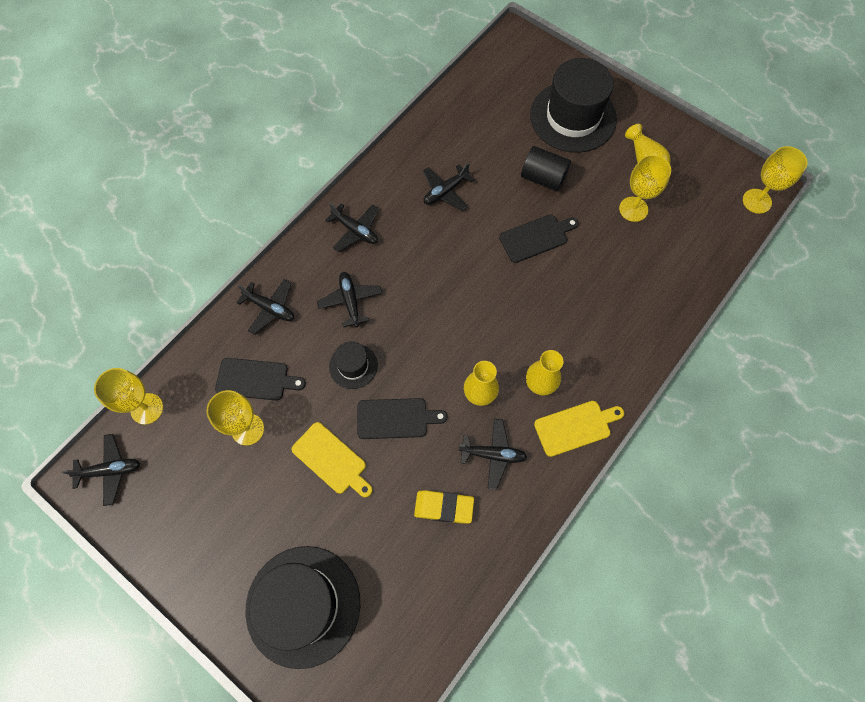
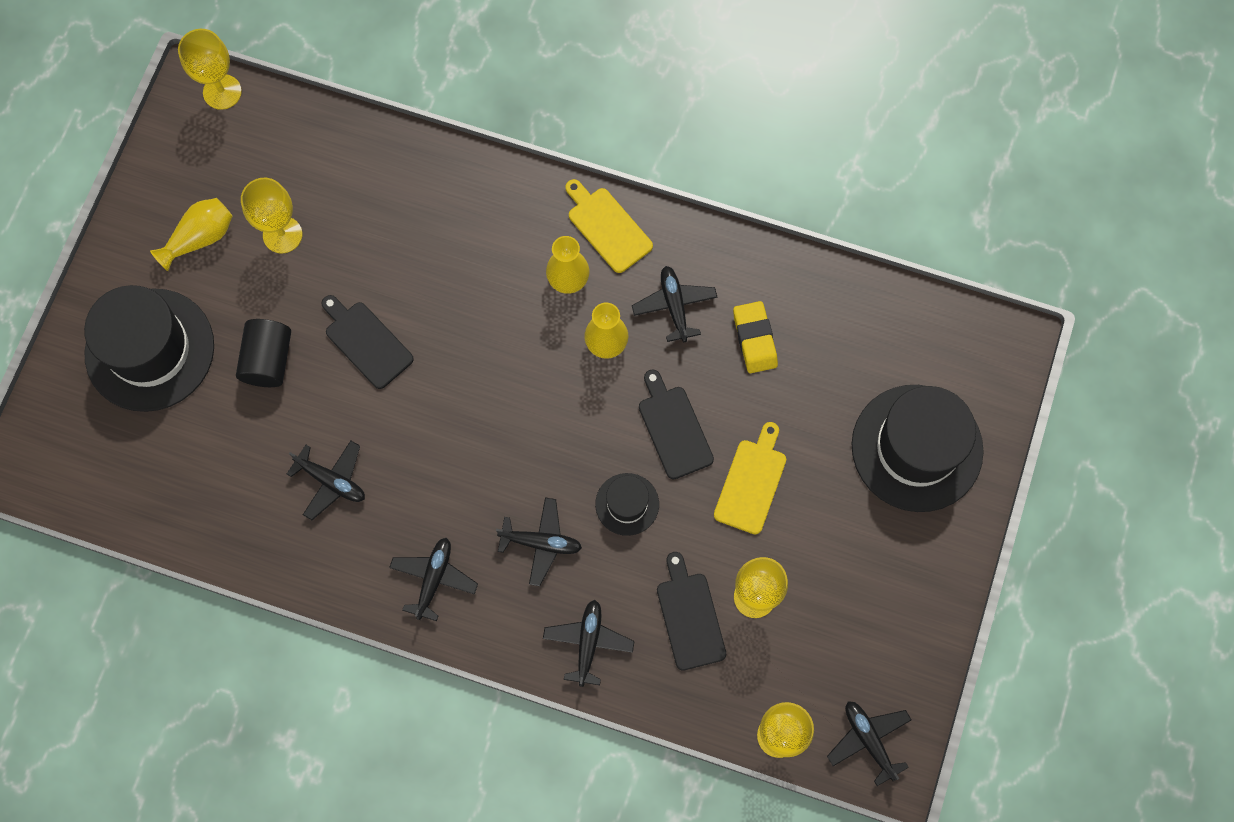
camera: 110 degrees left, 5 degrees up
black plane [317,272,382,327] -> black plane turned 135 degrees counterclockwise [496,497,582,586]

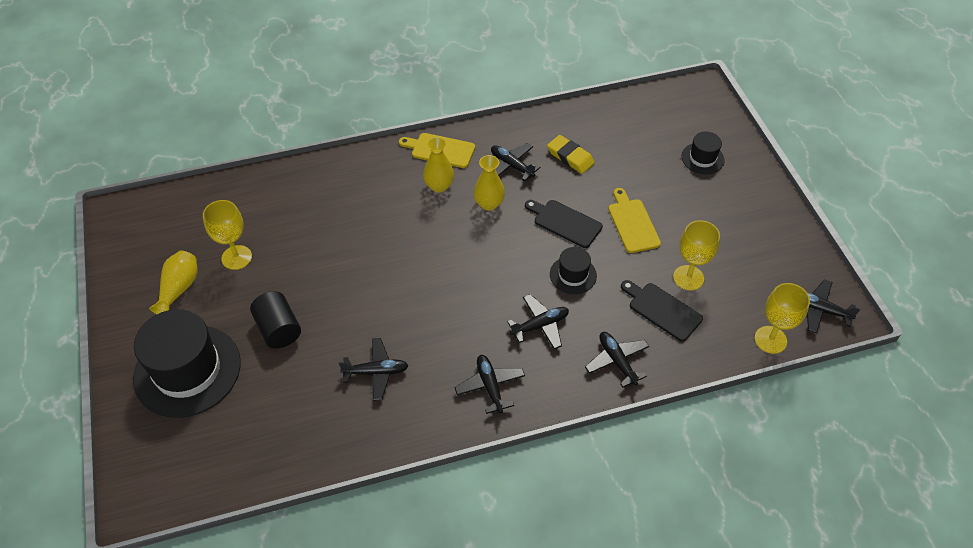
camera: 35 degrees left, 20 degrees down
yellow goblet [178,29,242,110] -> none
black cutting board [321,295,414,389] -> none
black hat [852,385,984,512] -> black hat [681,131,724,174], size x0.48

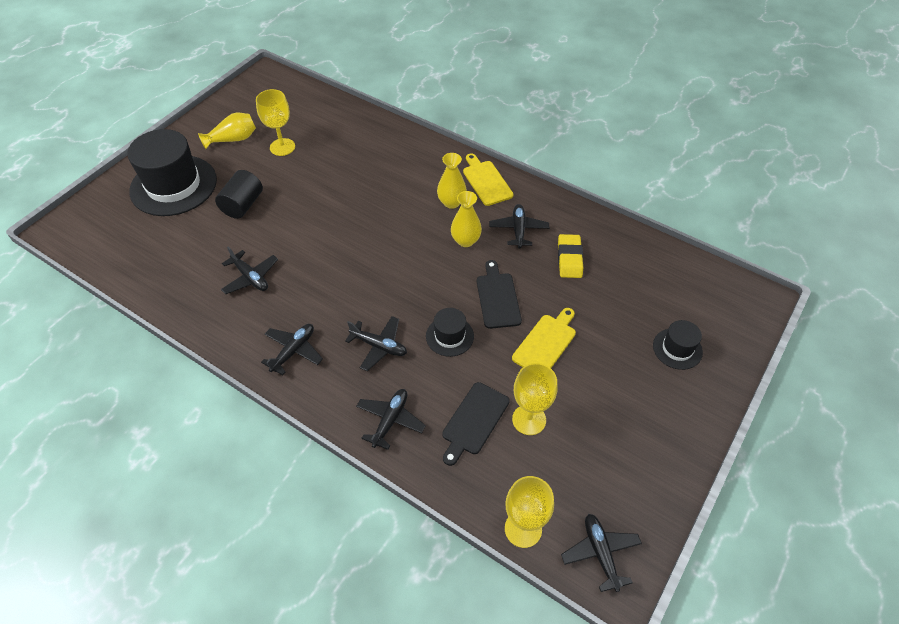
camera: 50 degrees right, 0 degrees up
black cutting board [621,280,703,342] -> black cutting board turned 150 degrees counterclockwise [442,382,510,466]

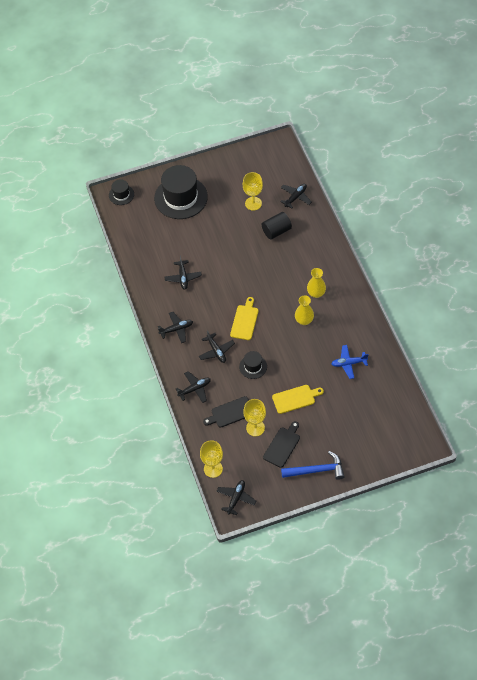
camera: 40 degrees right, 5 degrees up
yellow vase [198,112,256,149] -> none
black cylinder [215,170,263,219] -> black cylinder moved to [262,212,292,240]
yellow cutting board [463,153,514,206] -> yellow cutting board moved to [230,297,258,340]
black cutting board [477,260,522,329] -> black cutting board moved to [263,421,300,468]
black plane [489,204,549,248] -> black plane moved to [280,184,312,209]
yellow eraser [558,234,583,278] -> blue plane [331,345,368,379]
black hat [653,320,703,370] -> black hat moved to [109,179,134,205]
none -> blue hammer [281,451,345,480]

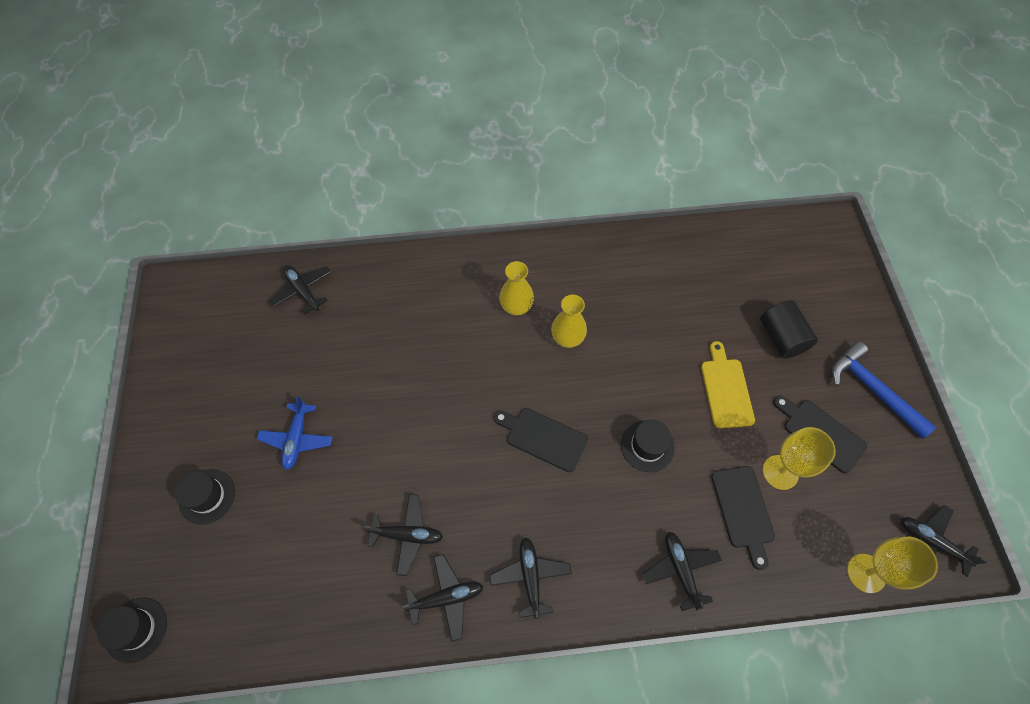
camera: 80 degrees left, 5 degrees up
black hat [154,165,208,219] -> black hat [174,469,235,525], size x0.48
black plane [199,330,235,363] -> black plane moved to [403,554,483,642]
yellow cutting board [230,297,258,340] -> black cutting board [494,408,588,472]
yellow goblet [243,172,263,211] -> none
black cylinder [262,212,292,240] -> black cylinder moved to [760,300,818,359]
blue hammer [281,451,345,480] -> blue hammer turned 45 degrees counterclockwise [832,341,936,439]
blue plane [331,345,368,379] -> blue plane moved to [257,396,332,470]

